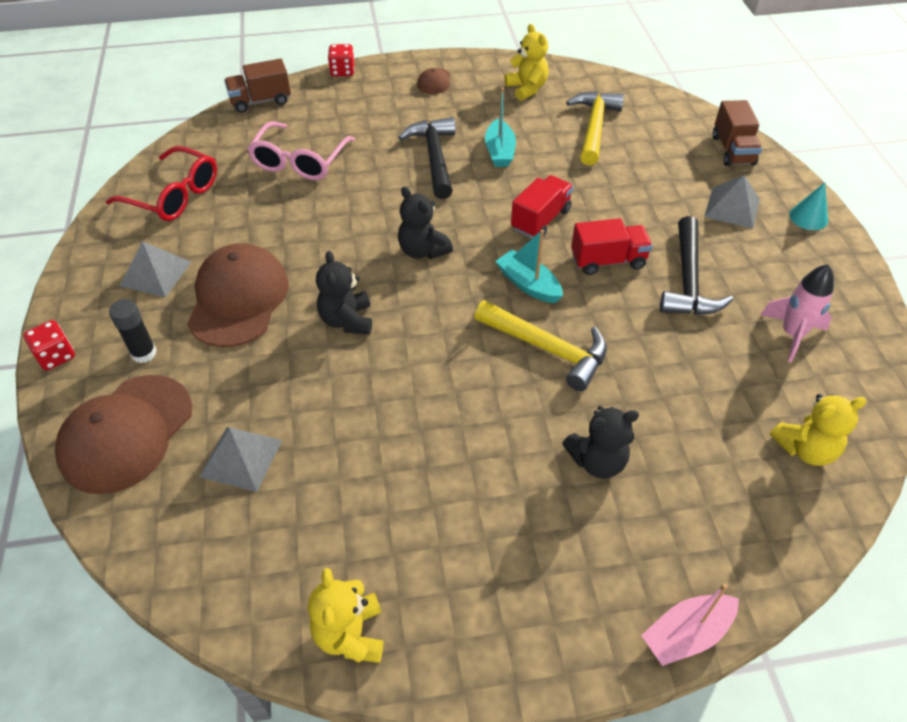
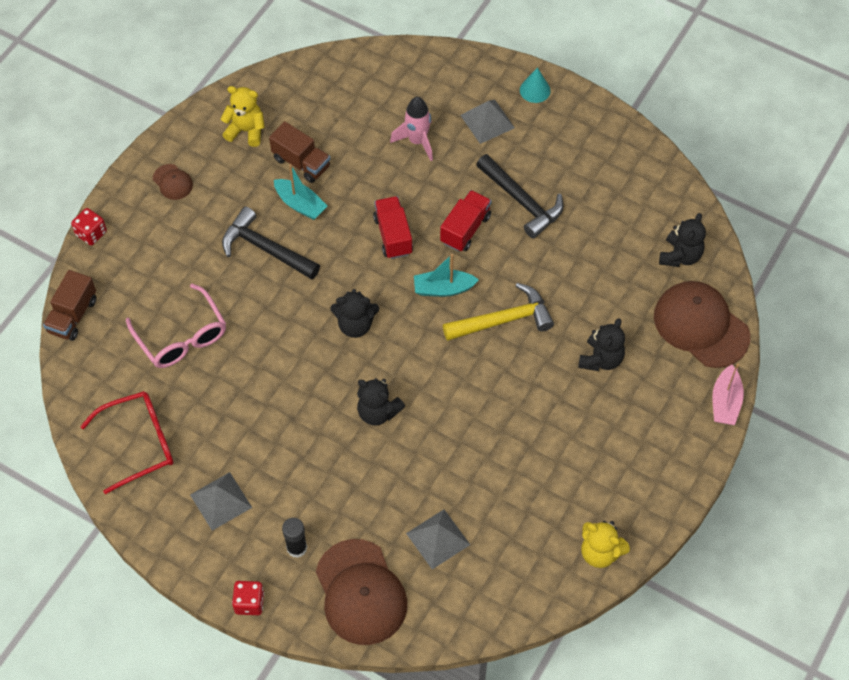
camera: 50 degrees left, 10 degrees up
brown cap [187,243,289,347] -> brown cap moved to [654,281,750,368]
yellow hammer [566,91,624,165] -> none
brown truck [713,100,762,166] -> brown truck moved to [269,121,330,183]
pink rocket [760,264,834,363] -> pink rocket moved to [390,97,433,161]
yellow teddy bear [770,394,867,466] -> black teddy bear [659,213,706,267]

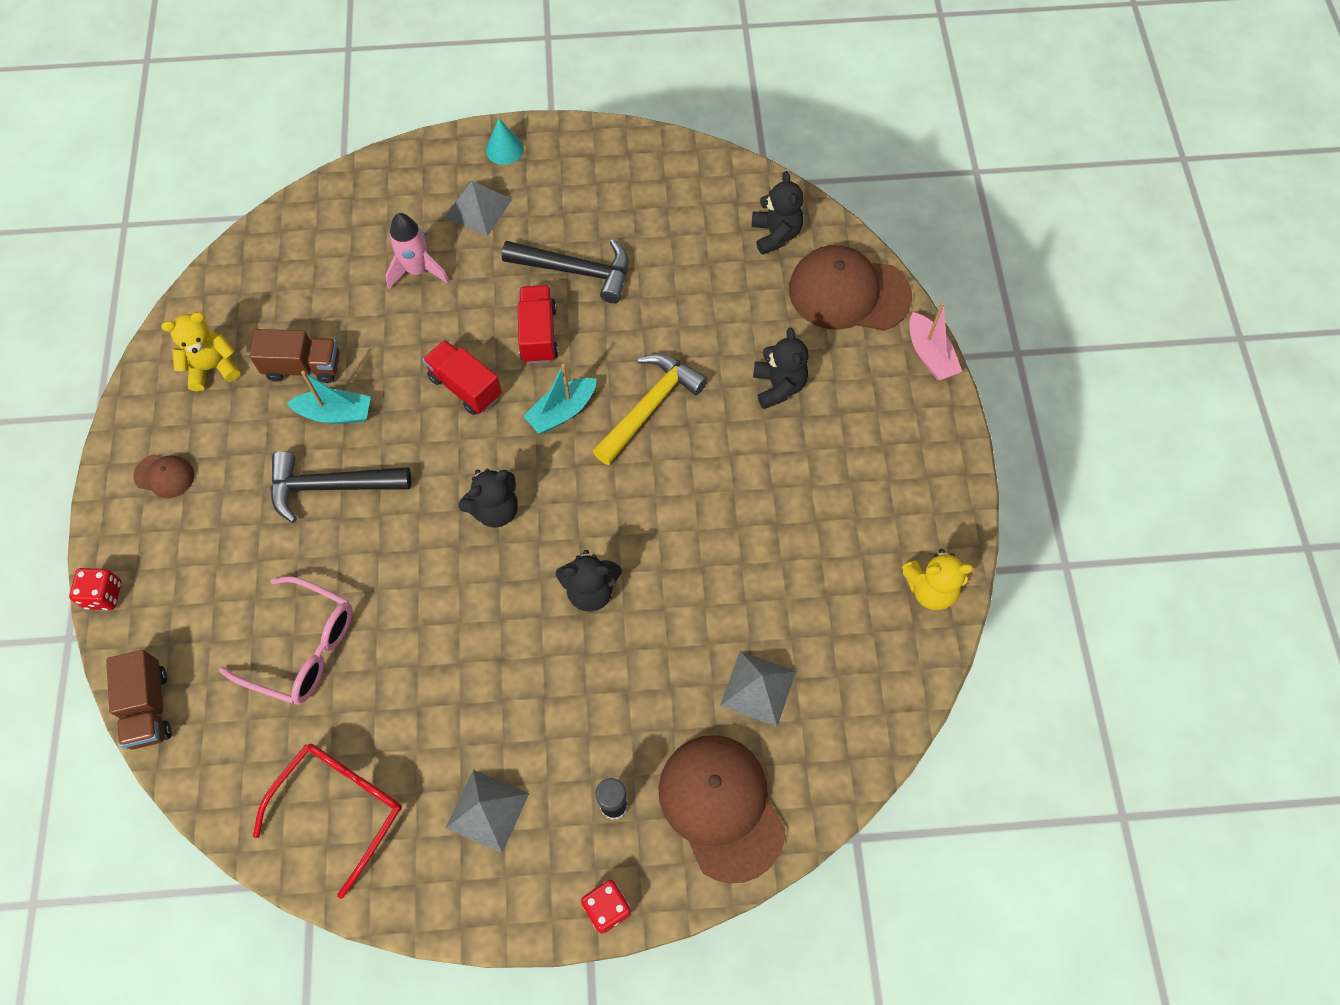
camera: 35 degrees left, 5 degrees up
brown cap [316,539,407,645] -> brown cap turned 150 degrees counterclockwise [658,735,786,883]

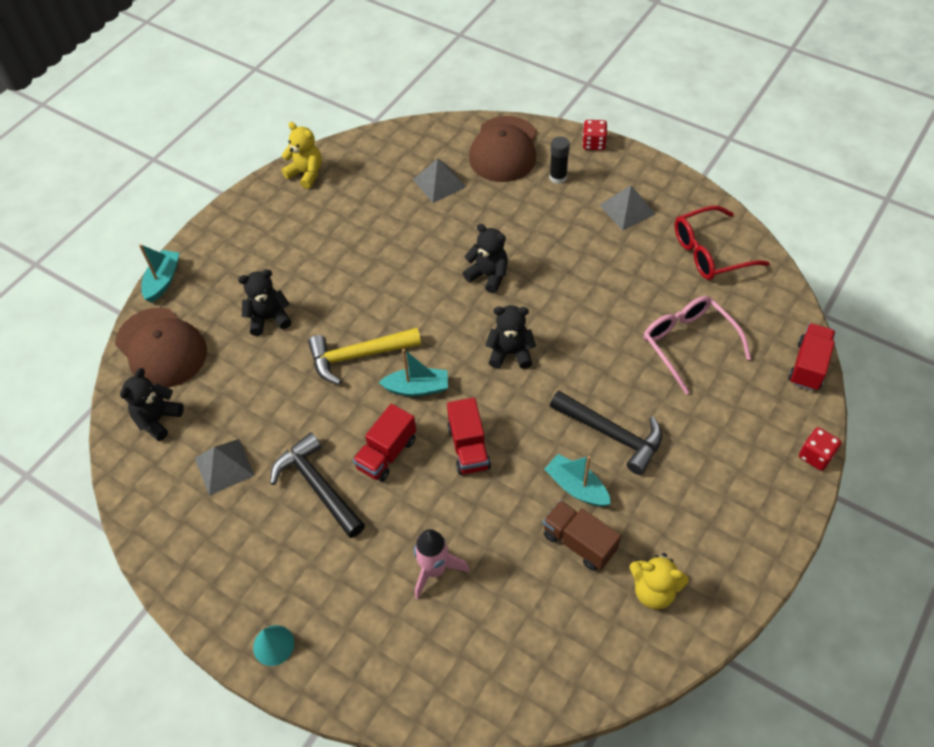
camera: 140 degrees left, 10 degrees down
brown truck [106,650,171,749] -> red truck [788,323,835,391]
brown cap [133,454,194,498] -> none
grey pyramid [444,181,512,236] -> grey pyramid moved to [195,439,255,496]
black teddy bear [753,328,808,409] -> black teddy bear turned 45 degrees clockwise [238,269,292,336]
pink boat [909,302,962,380] -> turquoise boat [139,244,179,303]

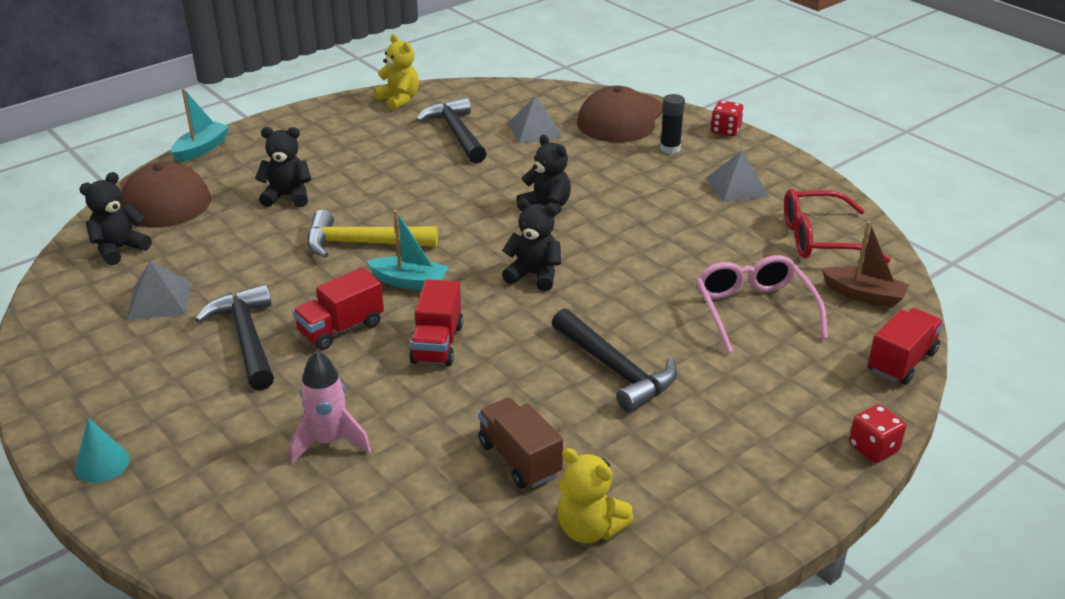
camera: 15 degrees right, 20 degrees down
turquoise boat [544,454,611,507] -> none
none -> black hammer [416,97,487,164]
none -> brown boat [822,221,909,308]

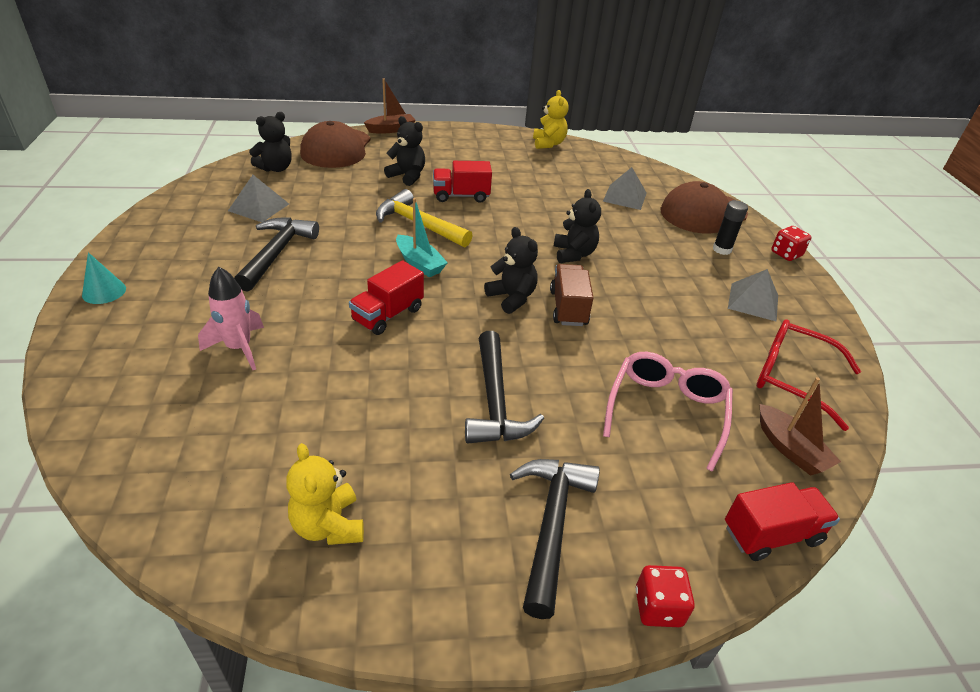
camera: 30 degrees right, 5 degrees up
black teddy bear [79,172,152,265] -> black teddy bear turned 150 degrees clockwise [249,112,292,172]
turquoise boat [171,89,230,163] -> brown boat [364,78,416,133]
red truck [293,268,384,350] -> red truck moved to [433,161,492,203]
black hammer [416,97,487,164] -> black hammer moved to [510,459,600,619]
brown truck [478,398,563,488] -> brown truck moved to [550,264,593,326]

